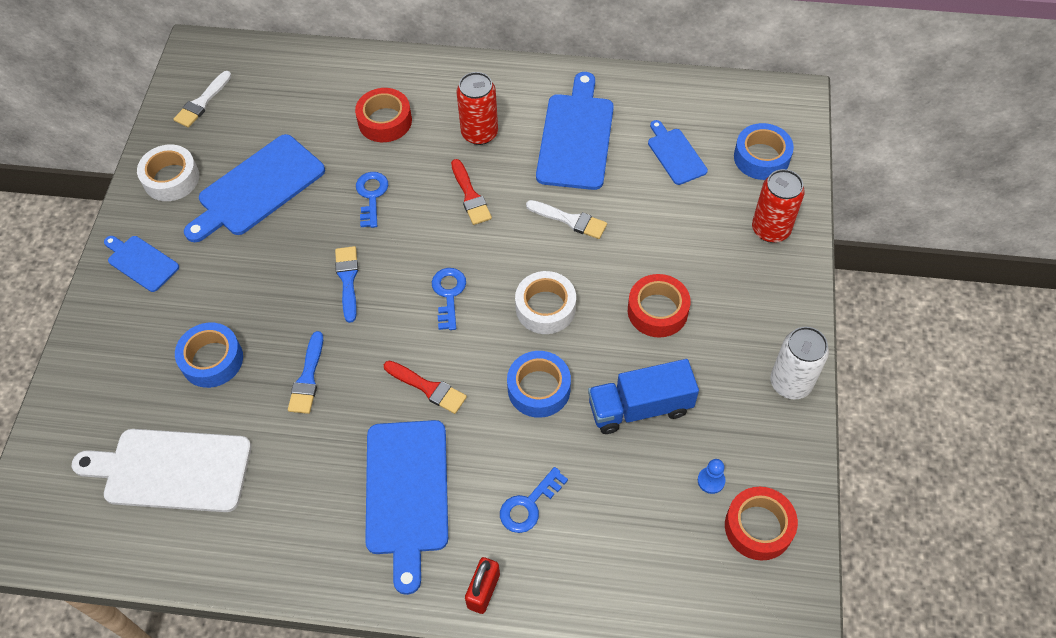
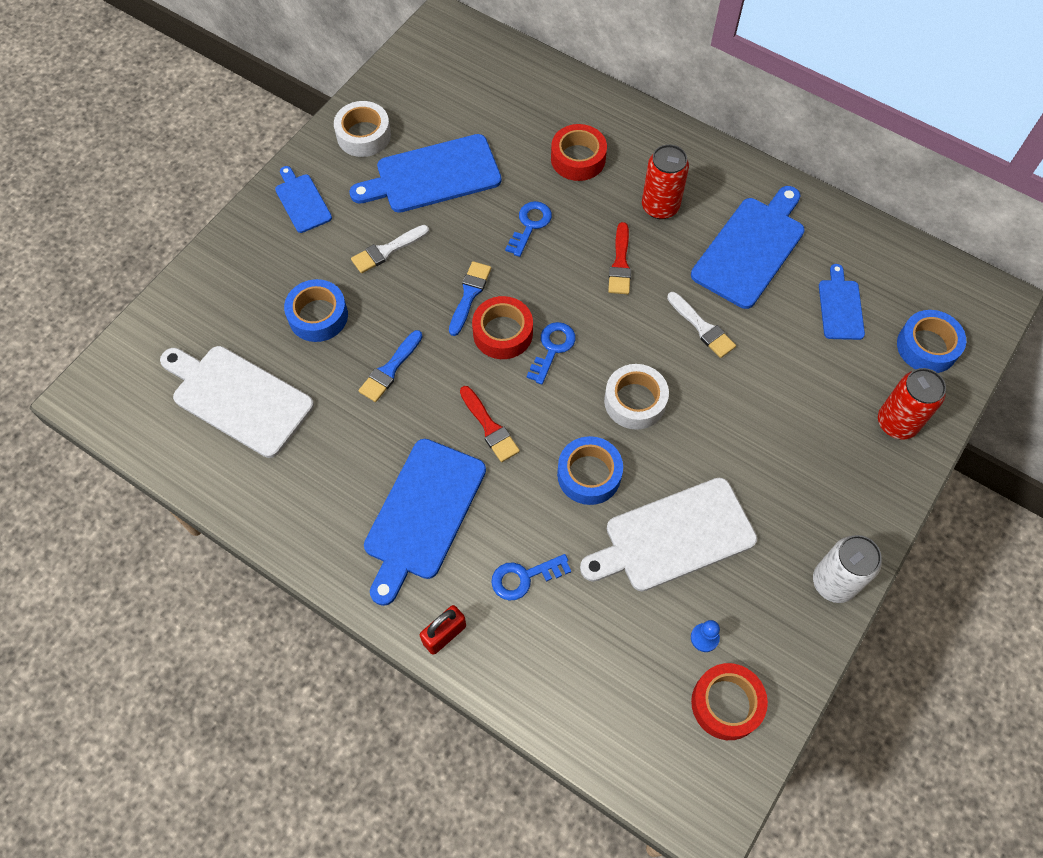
camera: 25 degrees right, 5 degrees up
white brush [173,71,231,128] -> white brush moved to [351,225,429,273]
blue truck [588,359,699,434] -> white cutting board [580,478,757,591]
red tape [628,274,691,338] -> red tape moved to [472,296,533,359]

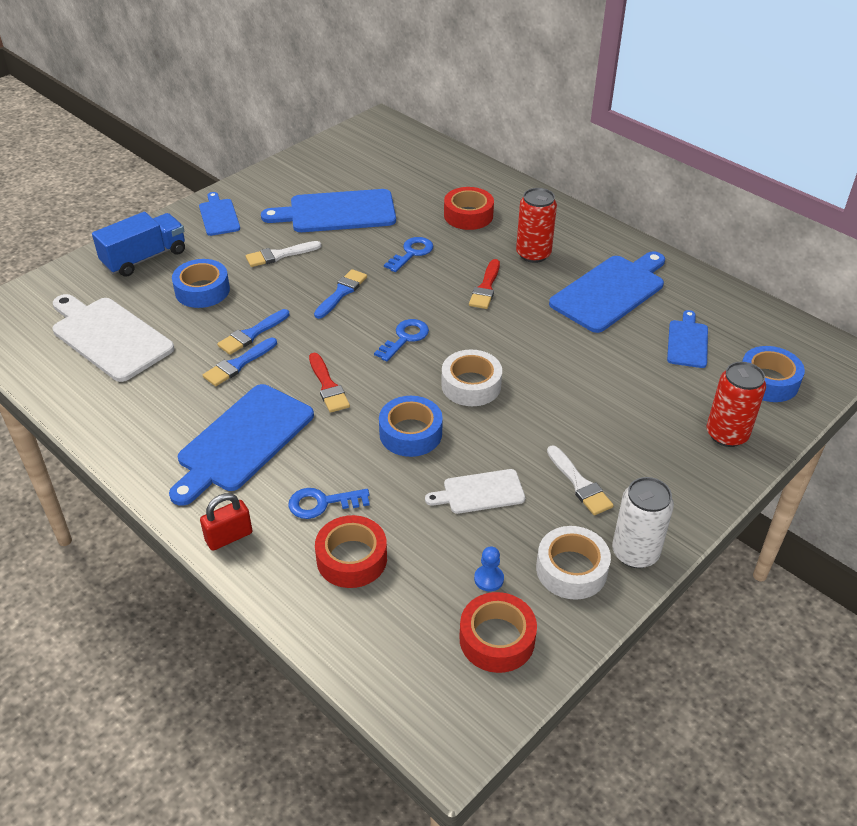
camera: 10 degrees right, 20 degrees down
white tape [334,101,391,157] -> white tape moved to [536,526,611,600]
red tape [472,296,533,359] -> red tape moved to [315,515,387,588]
white cutting board [580,478,757,591] -> white cutting board [425,469,525,514], size x0.55
white brush [667,292,736,358] -> white brush moved to [547,445,614,515]
none -> blue truck [92,212,185,277]
none -> blue brush [203,338,277,386]

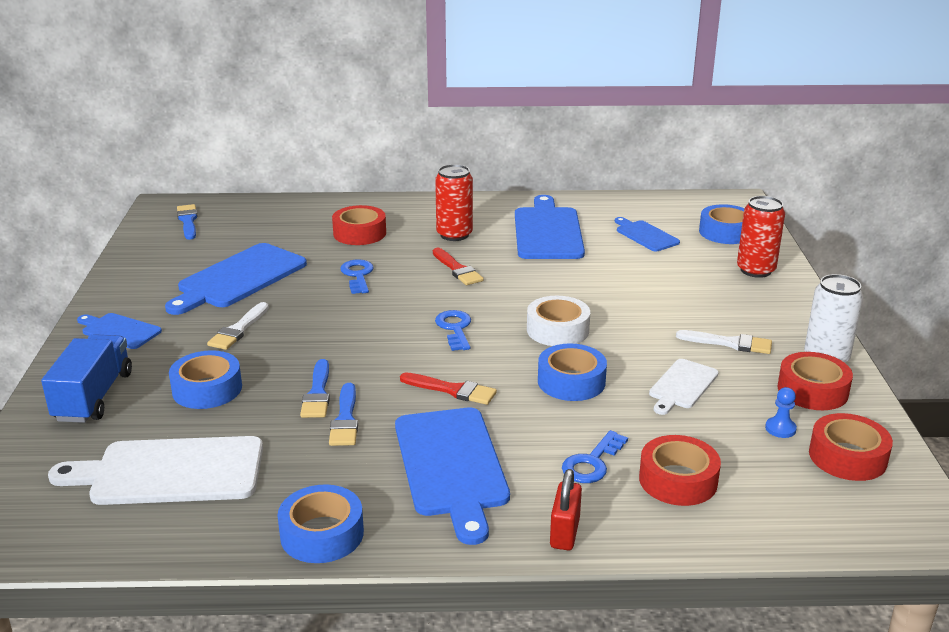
camera: 45 degrees left, 15 degrees down
blue brush [314,269,367,319] -> blue brush moved to [177,204,198,240]
white tape [536,526,611,600] -> red tape [778,352,853,410]
none -> blue tape [277,484,364,563]

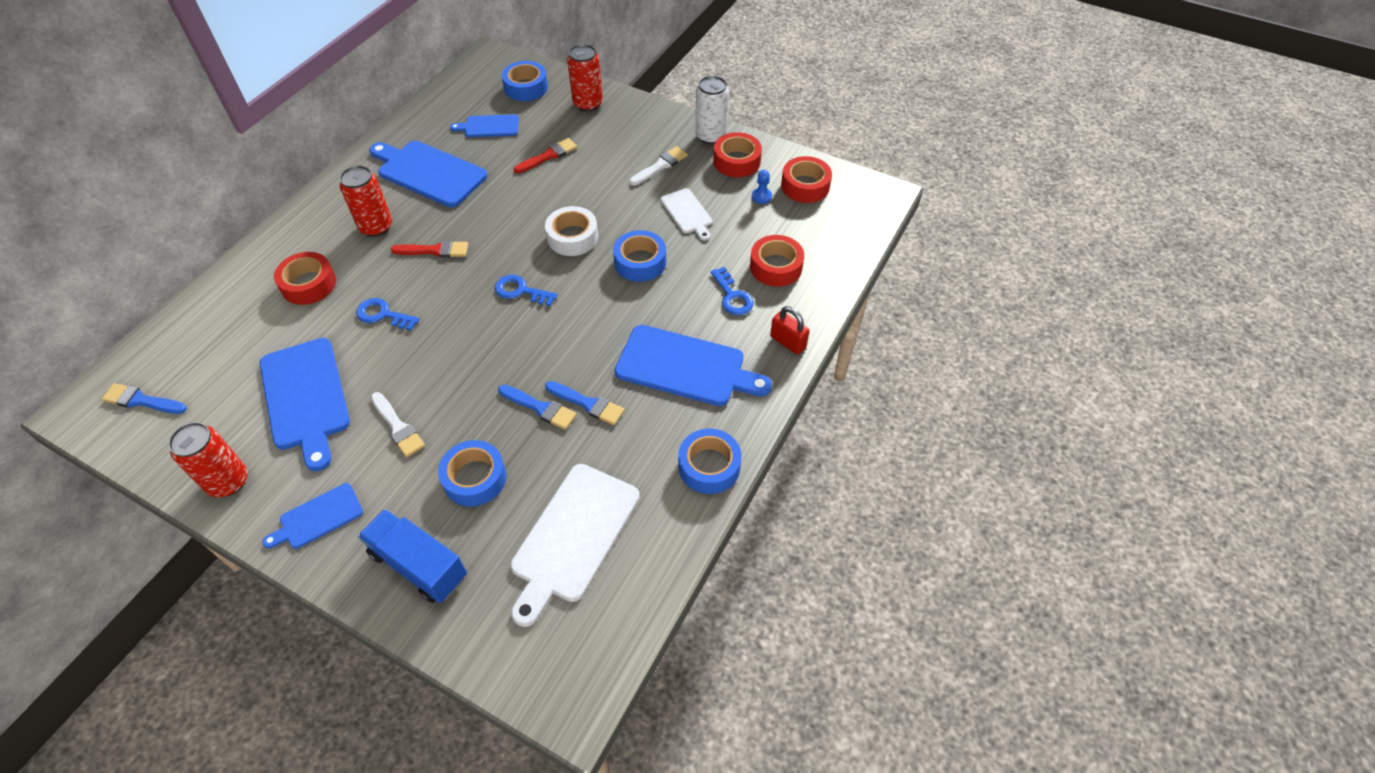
camera: 60 degrees left, 25 degrees up
red brush [400,372,497,405] -> red brush moved to [514,138,577,173]
none -> red can [168,422,248,497]

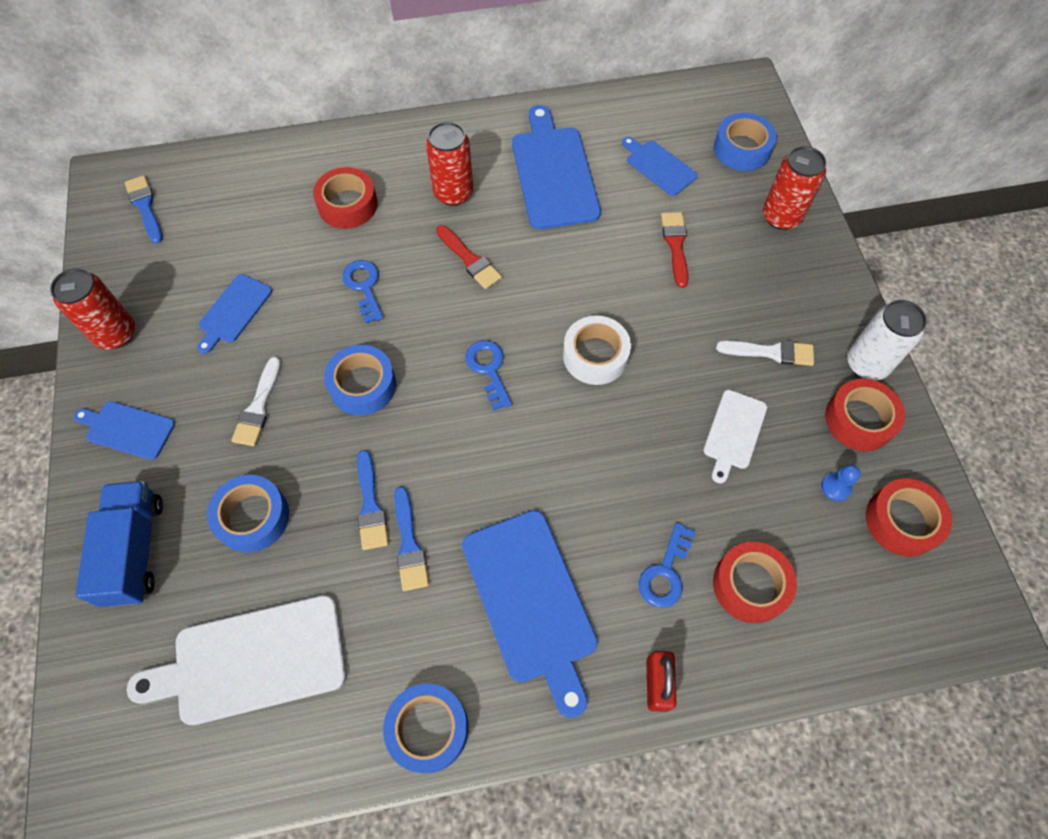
camera: 50 degrees right, 10 degrees up
blue cutting board [260,338,350,472] -> blue cutting board [197,274,272,354], size x0.55
red brush [514,138,577,173] -> red brush turned 105 degrees counterclockwise [661,212,688,288]
blue tape [613,230,666,282] -> blue tape moved to [324,345,396,416]

